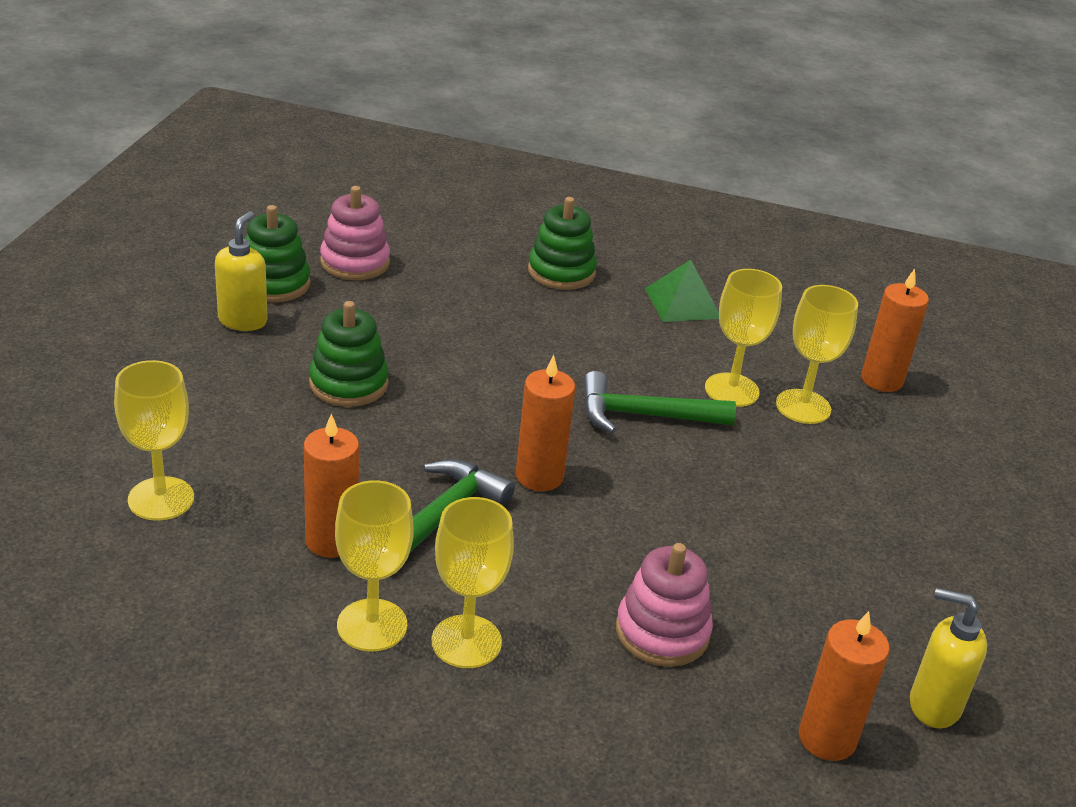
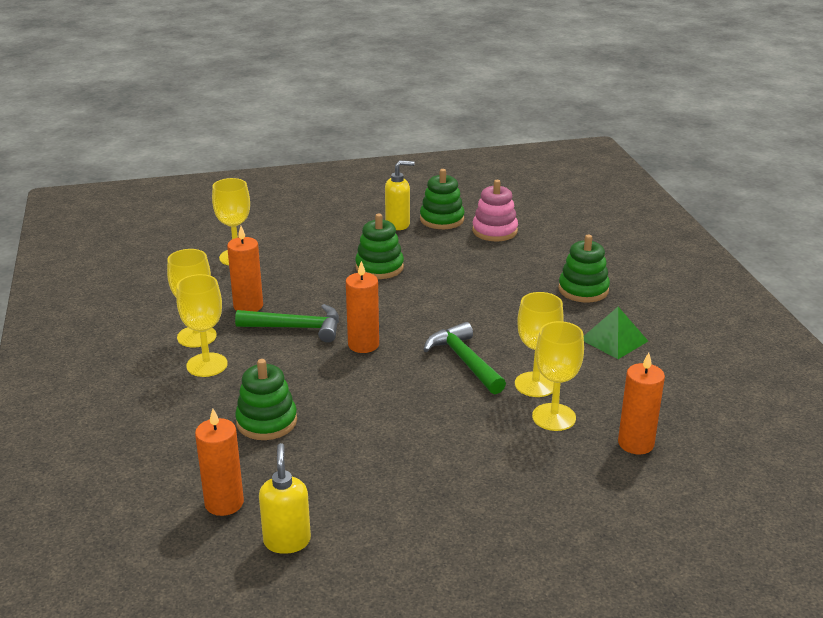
camera: 65 degrees right, 5 degrees down
pink stacking toy [616,543,713,667] -> green stacking toy [235,359,297,440]

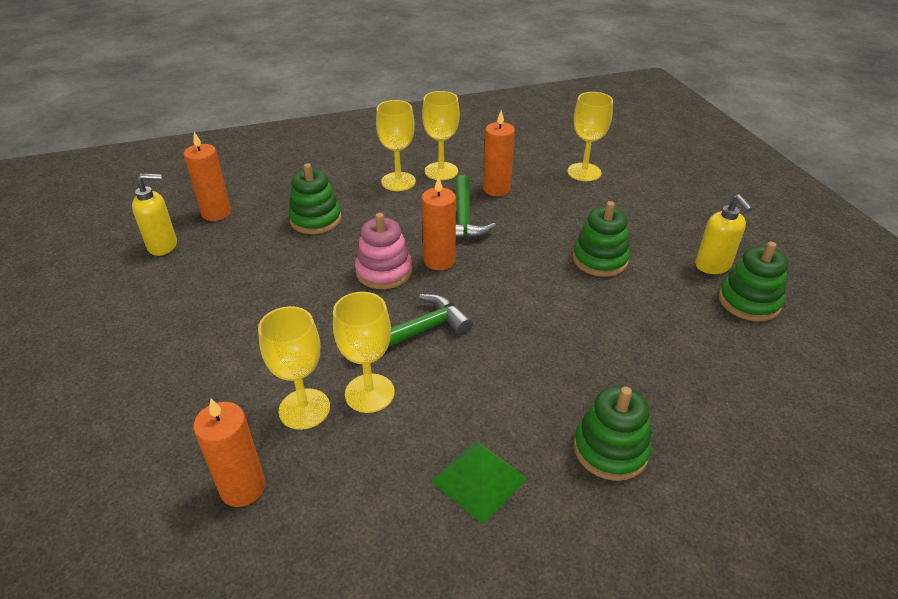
camera: 85 degrees right, 10 degrees up
pink stacking toy [472,180,518,241] -> pink stacking toy moved to [355,213,412,289]

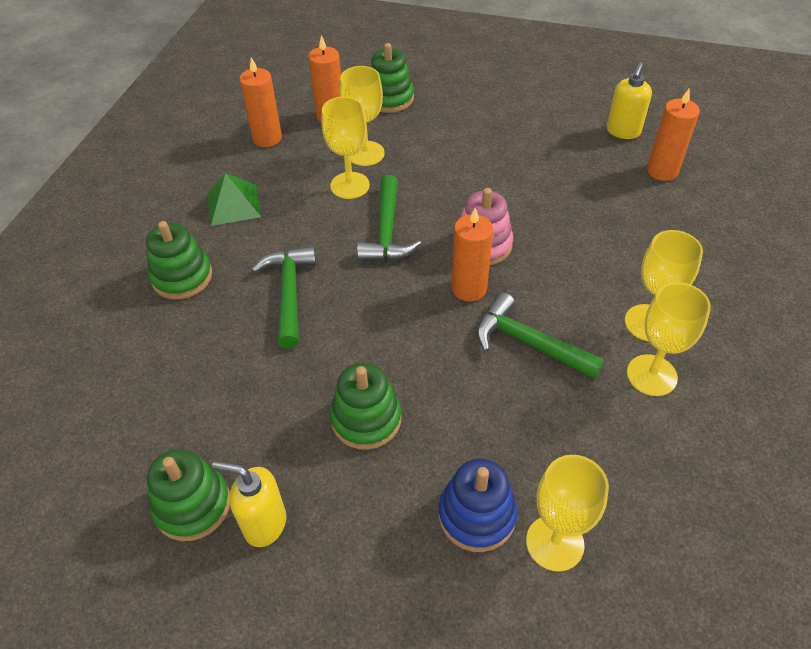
camera: 125 degrees right, 10 degrees up
green stacking toy [288,163,342,234] -> green stacking toy moved to [370,43,414,113]
orange candle [483,110,515,196] -> orange candle moved to [239,57,282,147]
none -> green hammer [251,246,316,349]
none -> blue stacking toy [439,459,518,552]

